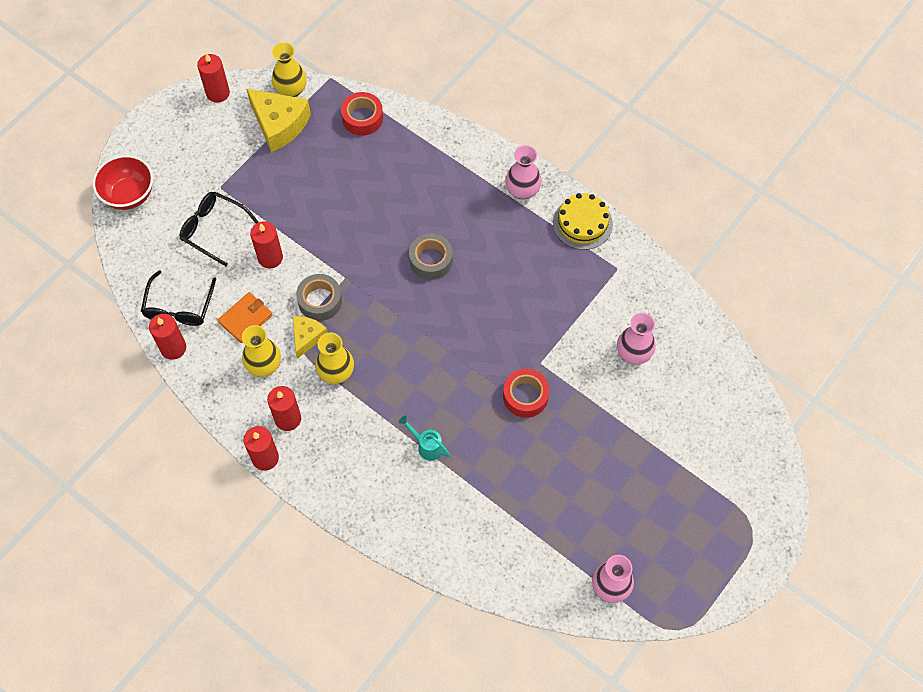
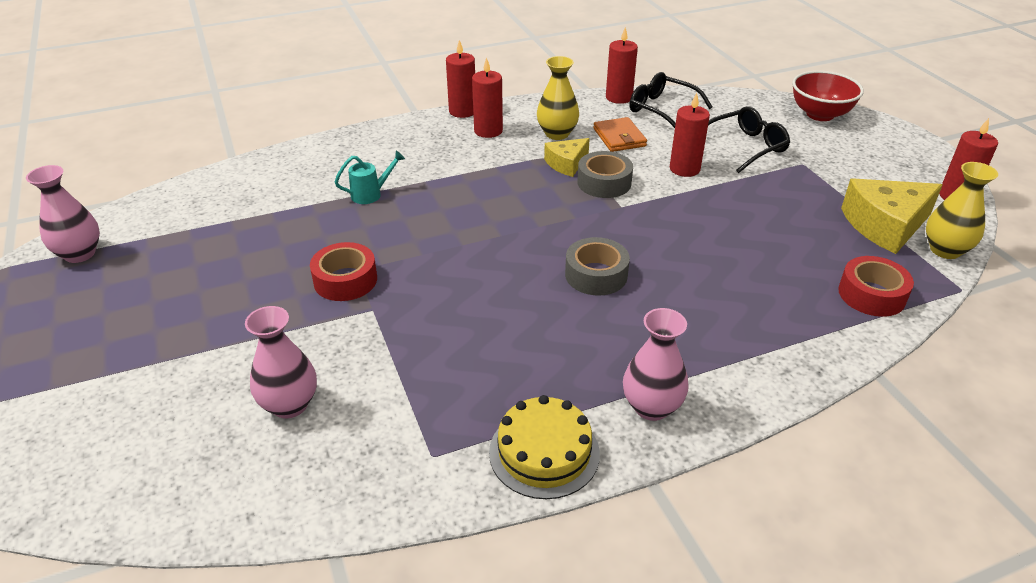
camera: 120 degrees right, 25 degrees down
yellow cheese [293,316,328,359] -> yellow cheese turned 90 degrees clockwise [544,138,590,177]
yellow vase [315,333,354,384] -> none

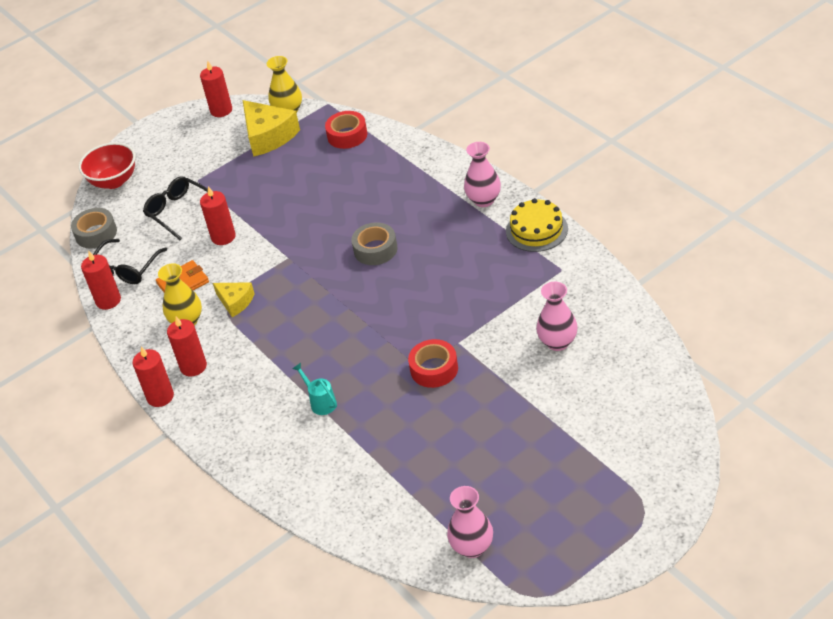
camera: 100 degrees left, 5 degrees up
grey tape [577,151,633,198] -> grey tape moved to [71,208,117,248]

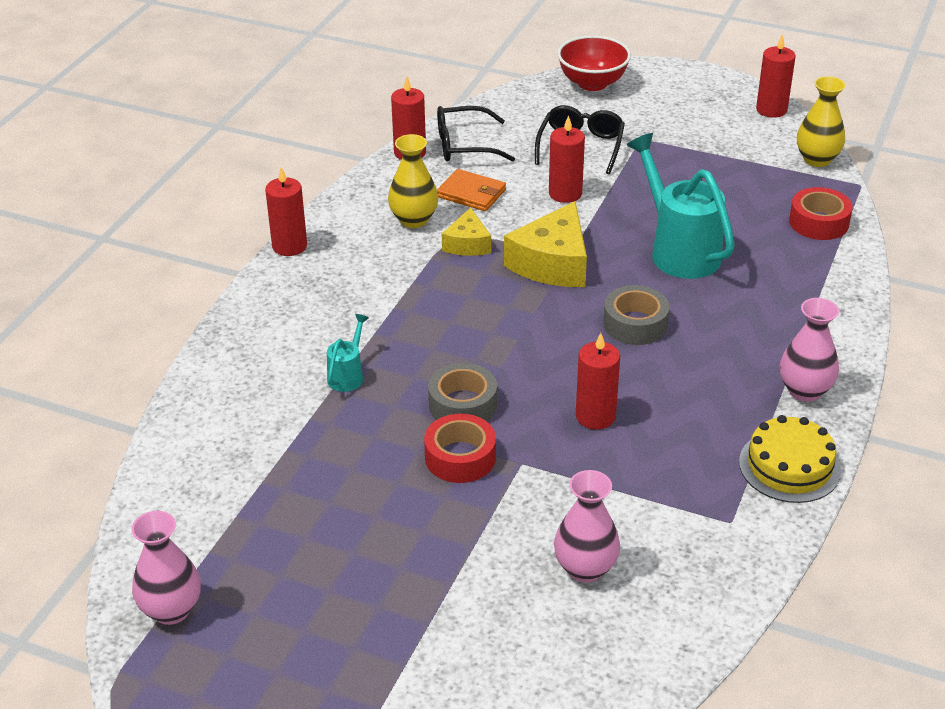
camera: 55 degrees right, 5 degrees down
grey tape [71,208,117,248] -> grey tape moved to [428,363,497,421]
red candle [167,316,207,376] -> red candle moved to [576,333,620,430]
yellow cheese [242,100,300,157] -> yellow cheese moved to [504,201,587,287]
none -> turquoise watering can [627,133,735,279]

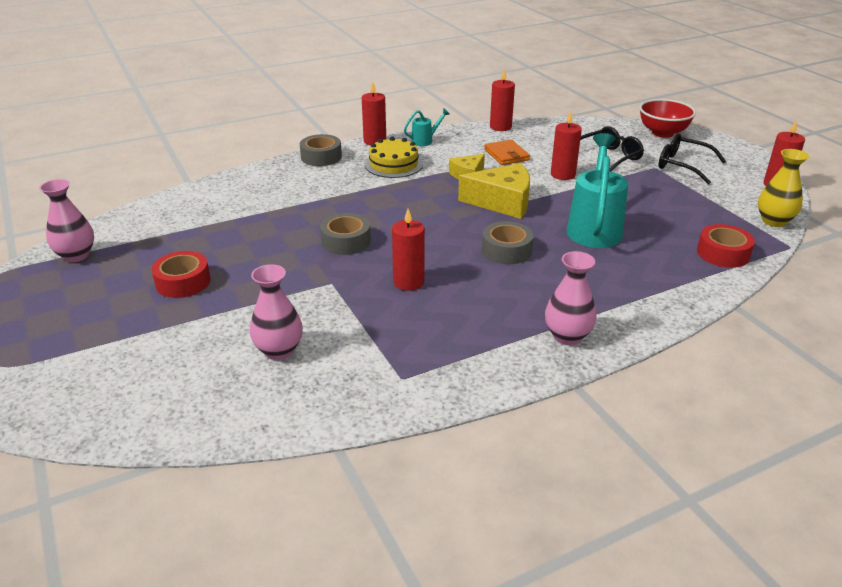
camera: 40 degrees right, 5 degrees down
turquoise watering can [327,314,369,392] -> turquoise watering can moved to [404,108,450,146]
yellow vase [388,134,438,228] -> none
red tape [424,414,496,483] -> red tape moved to [151,251,211,298]
black glasses [437,106,515,162] -> black glasses moved to [659,133,726,184]
yellow cheese [504,201,587,287] -> yellow cheese turned 150 degrees counterclockwise [458,163,530,219]
yellow cake [739,415,841,503] -> yellow cake moved to [365,137,423,178]
none -> grey tape [300,134,342,166]

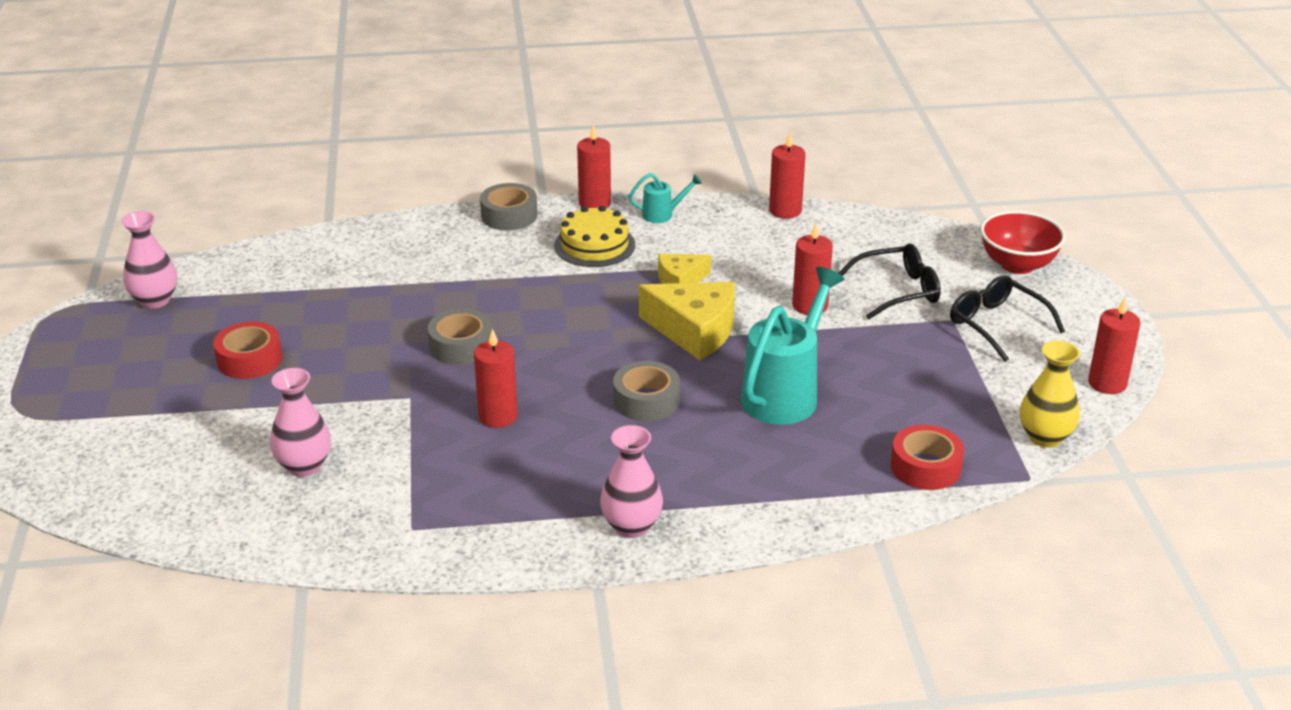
camera: 20 degrees right, 0 degrees up
orange wallet [484,140,530,165] -> none

